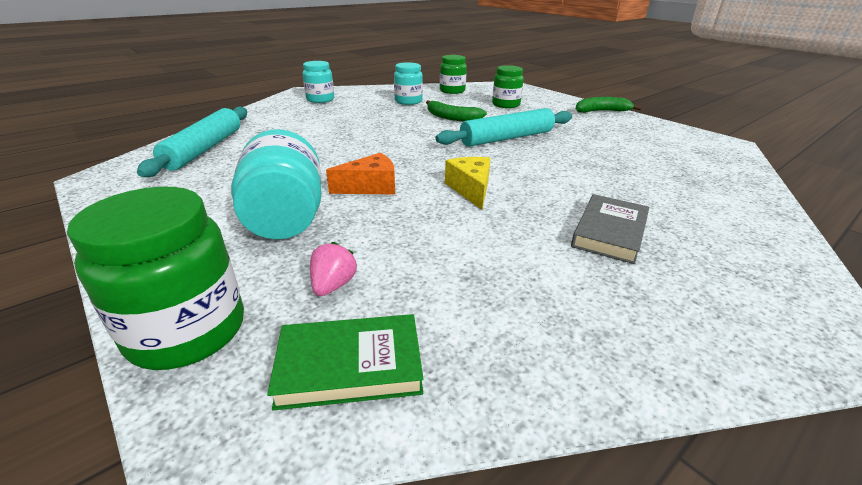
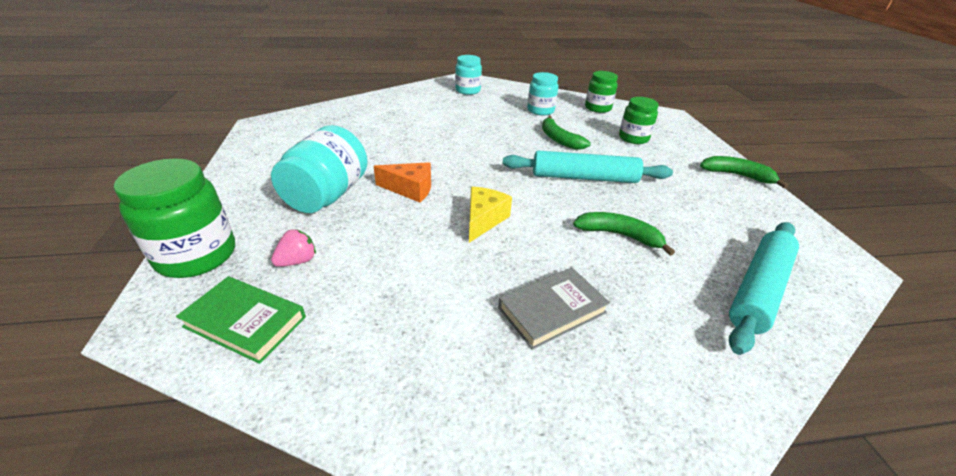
camera: 30 degrees right, 5 degrees up
turquoise rolling pin [137,107,247,177] -> turquoise rolling pin moved to [729,222,799,355]
none -> green banana [573,212,675,256]

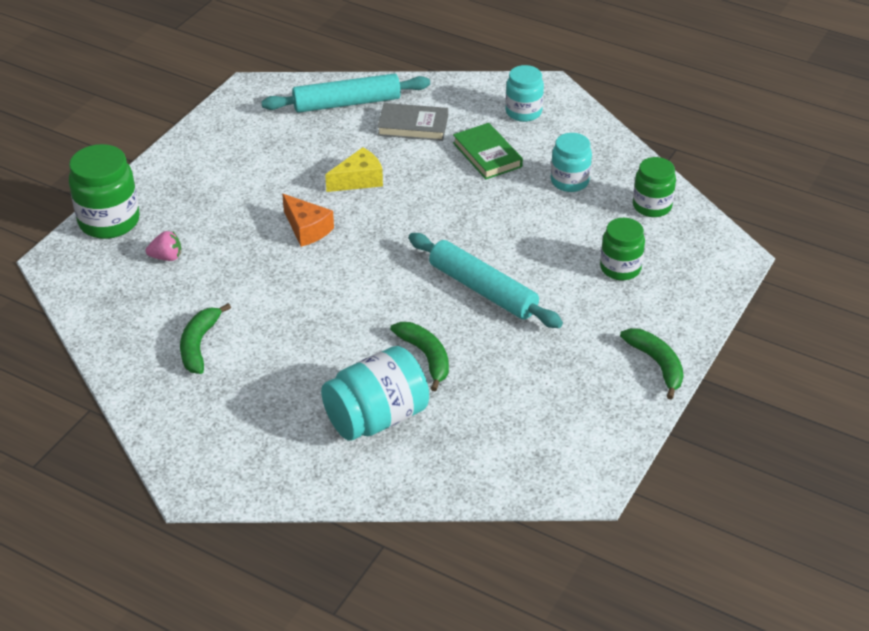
camera: 40 degrees right, 5 degrees up
green book [176,276,306,364] -> green book moved to [453,123,523,179]
turquoise jar [271,125,368,213] -> turquoise jar moved to [321,346,429,441]
yellow cheese [469,187,512,243] -> yellow cheese moved to [325,147,383,192]
grey book [498,267,610,350] -> grey book moved to [377,103,448,141]
green banana [542,116,591,150] -> green banana moved to [180,303,231,374]
turquoise rolling pin [729,222,799,355] -> turquoise rolling pin moved to [261,73,430,113]

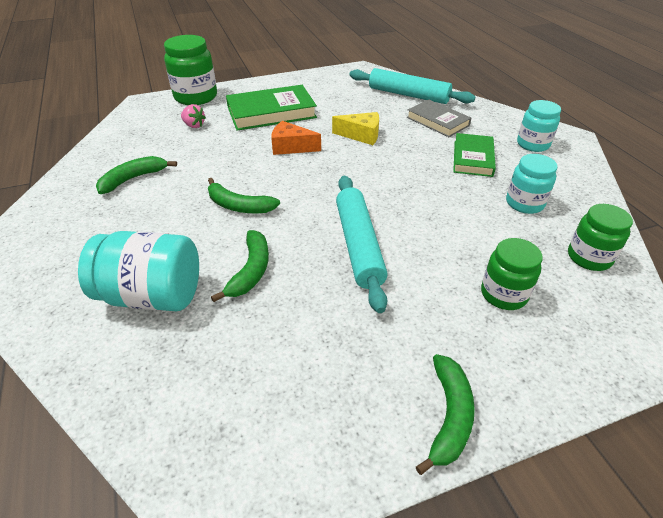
camera: 40 degrees right, 0 degrees up
orange cheese [282,194,334,247] -> orange cheese turned 105 degrees clockwise [271,121,321,155]
none -> green banana [208,178,280,213]
none -> green book [226,85,317,131]

